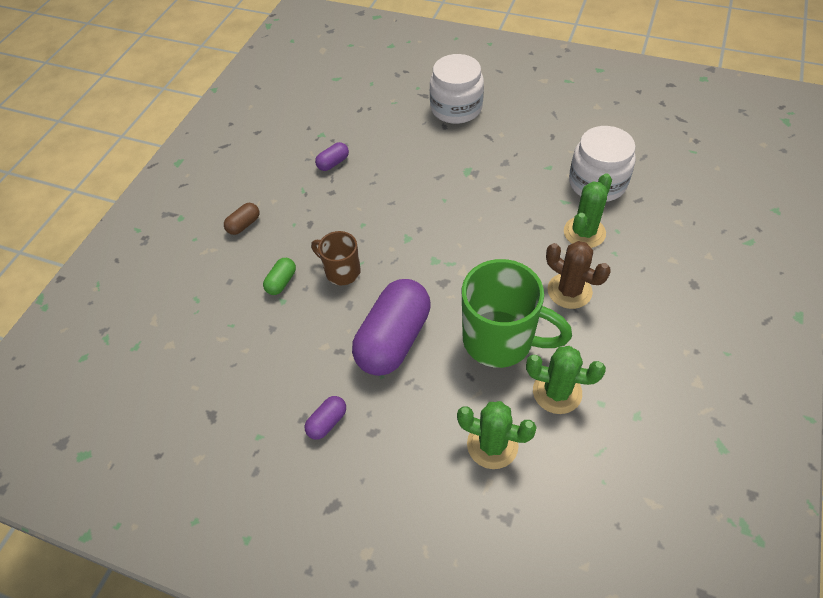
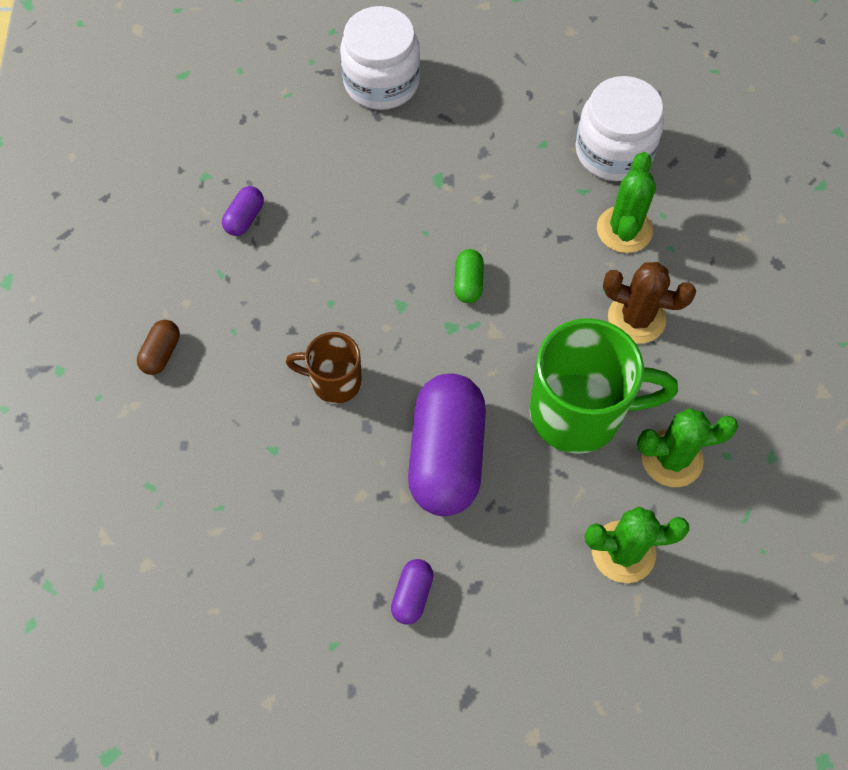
camera: 25 degrees left, 10 degrees up
green capsule [263,258,296,295] -> green capsule moved to [454,249,484,303]

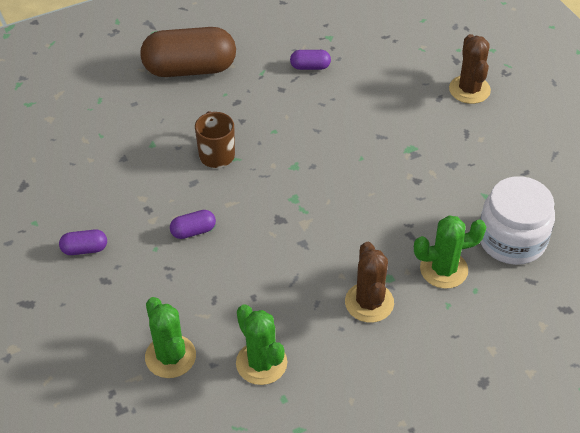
camera: 65 degrees right, 15 degrees down
brown capsule [137,320,180,375] -> brown capsule [140,27,236,77], size x2.31
white jar [340,6,420,110] -> brown cactus [449,34,491,104]
purple capsule [408,374,486,516] -> purple capsule [170,210,216,239], size x0.43
green capsule [454,249,484,303] -> none
green mug [530,318,678,454] -> none

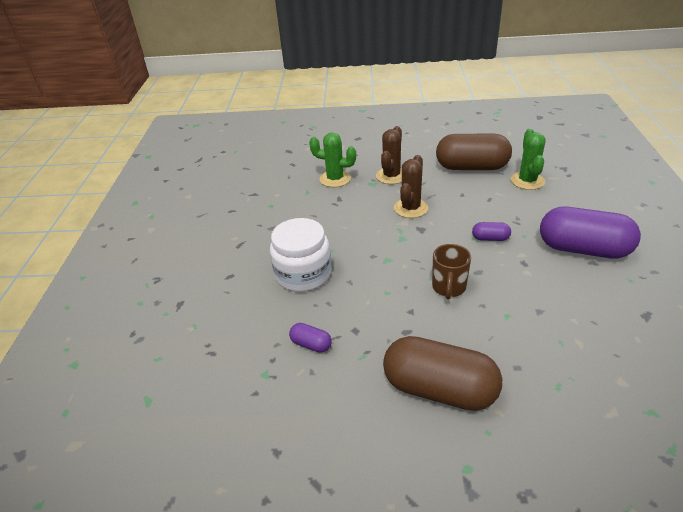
camera: 150 degrees left, 10 degrees down
purple capsule [59,229,107,255] -> purple capsule [540,207,641,259], size x2.31
green cactus [236,304,287,385] -> brown capsule [436,134,512,170]
brown cactus [449,34,491,104] -> brown cactus moved to [394,155,428,218]
white jar [480,176,555,265] -> white jar moved to [270,218,332,292]

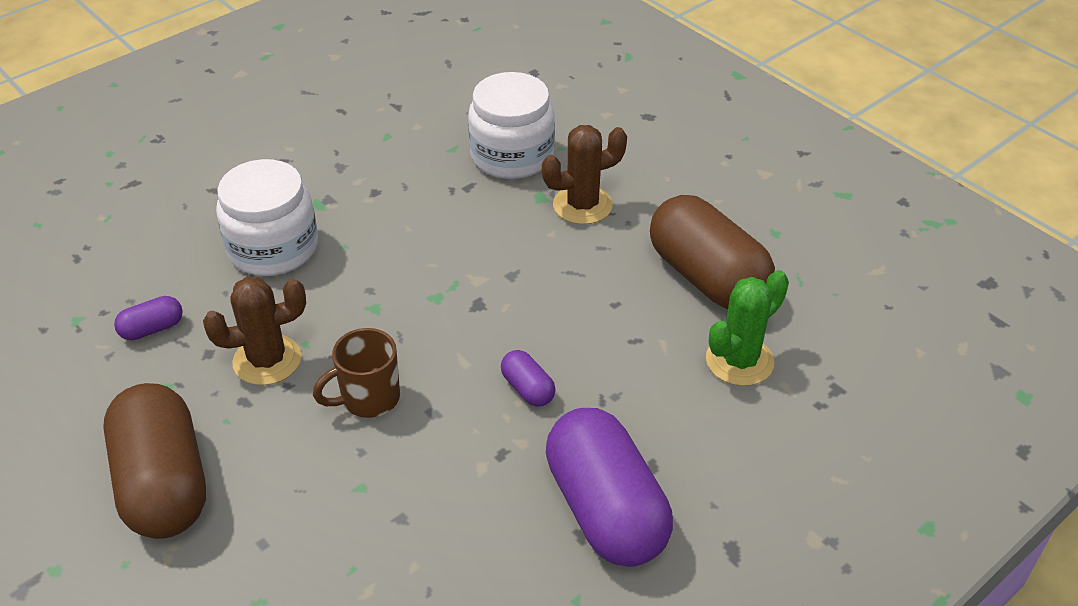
camera: 45 degrees right, 5 degrees up
purple capsule [289,323,332,353] -> purple capsule turned 75 degrees clockwise [114,296,183,340]
green cactus [309,132,356,187] -> white jar [468,72,555,179]
brown cactus [394,155,428,218] -> brown cactus moved to [203,277,306,385]

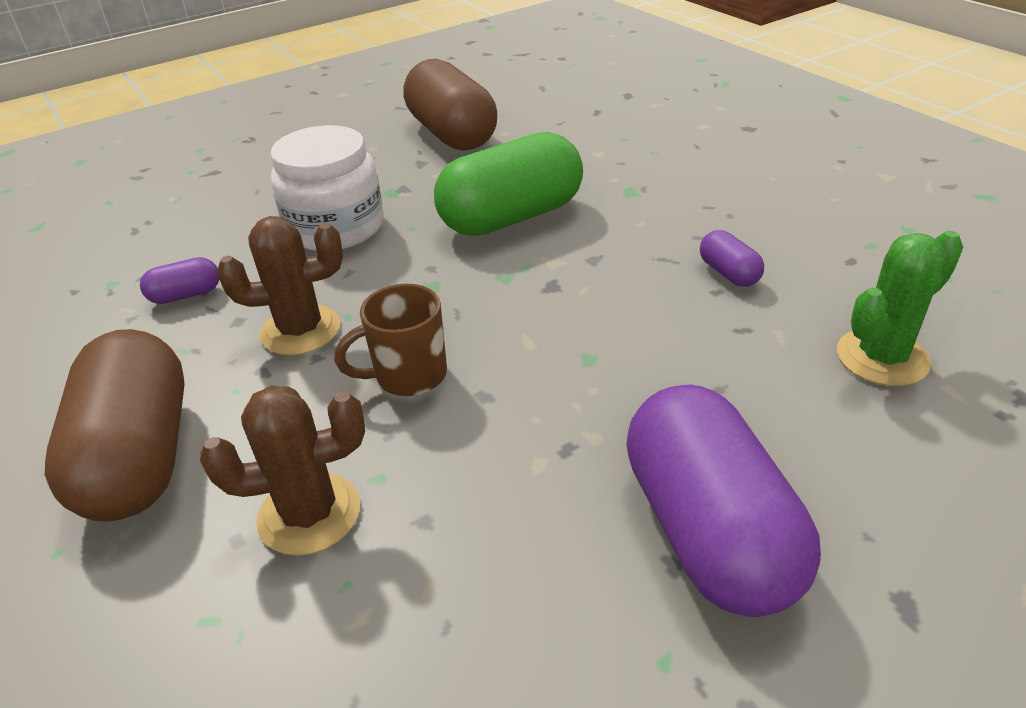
camera: 10 degrees right, 5 degrees down
white jar [468,72,555,179] -> none
purple capsule [501,350,556,407] -> purple capsule moved to [700,230,764,287]
brown cactus [542,125,627,224] -> brown cactus moved to [200,386,365,556]
brown capsule [650,195,775,309] -> brown capsule moved to [403,59,497,151]
none -> green capsule [434,132,583,236]

